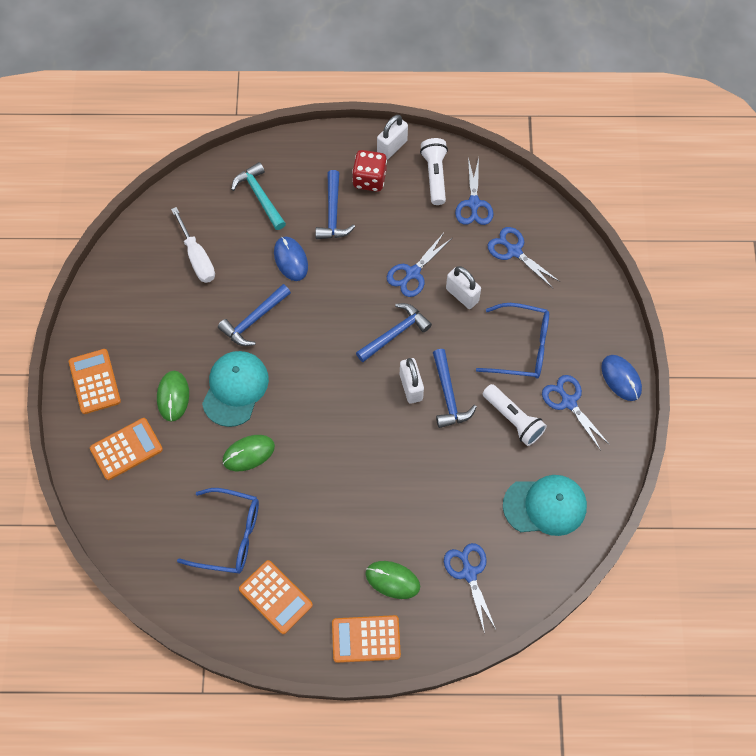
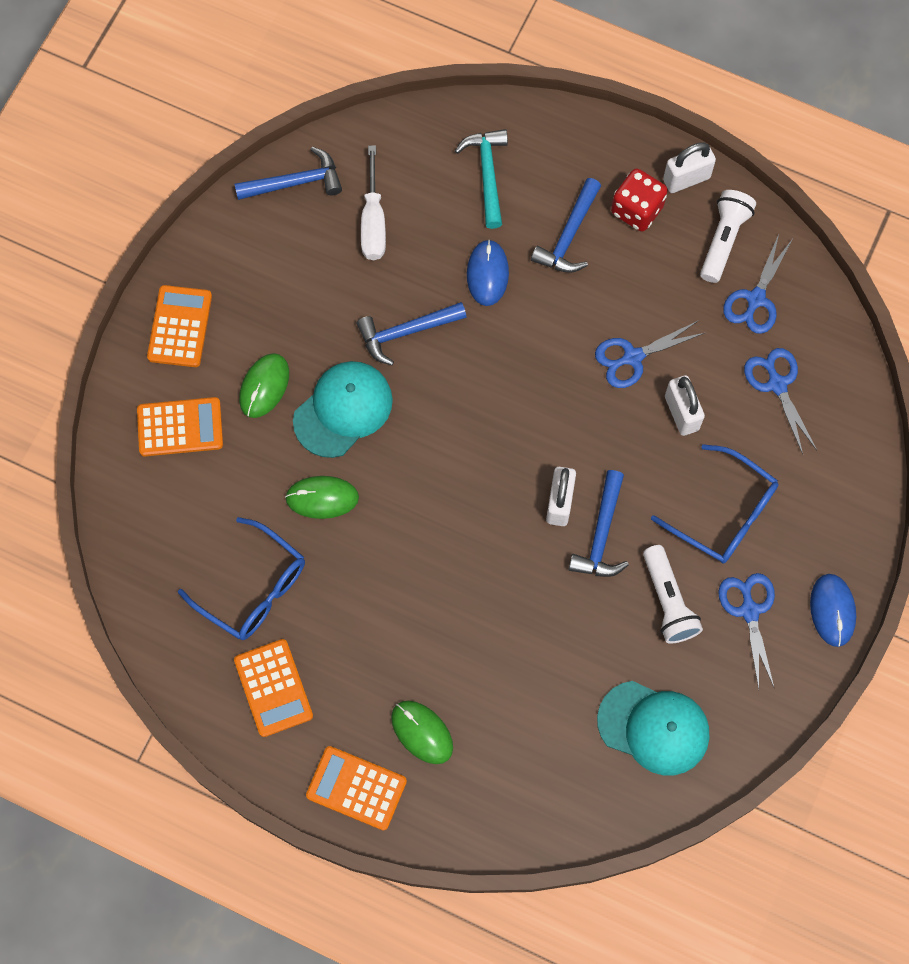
camera: 25 degrees right, 5 degrees up
blue hammer [356,303,432,362] -> blue hammer moved to [235,147,342,200]
blue scissors [444,543,496,634] -> none

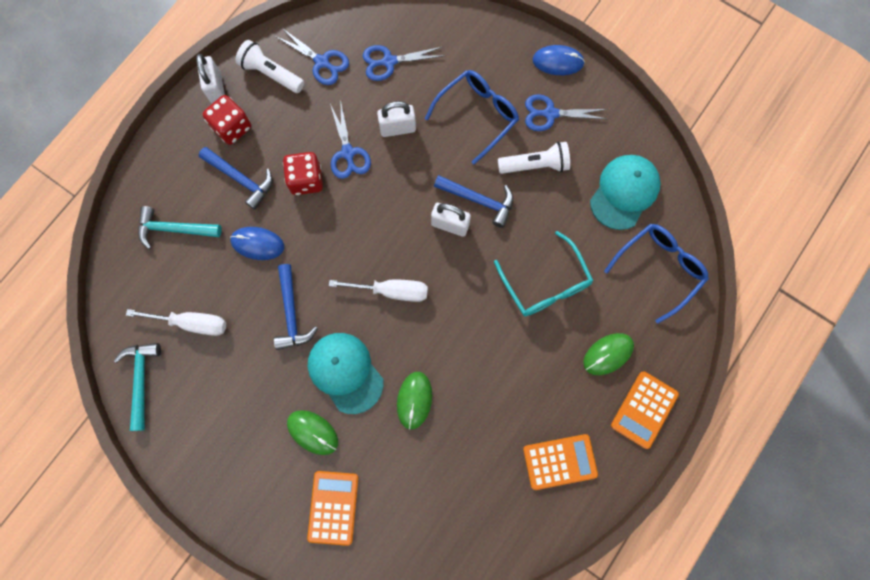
camera: 80 degrees left, 5 degrees up
orange calculator [147,285,212,367] -> none
blue glasses [178,517,305,640] -> blue glasses moved to [604,224,709,324]
blue hammer [235,147,342,200] -> turquoise hammer [114,343,161,431]
none -> red dice [283,152,323,195]
none -> white screwdriver [329,279,428,302]
none -> turquoise glasses [494,231,593,317]

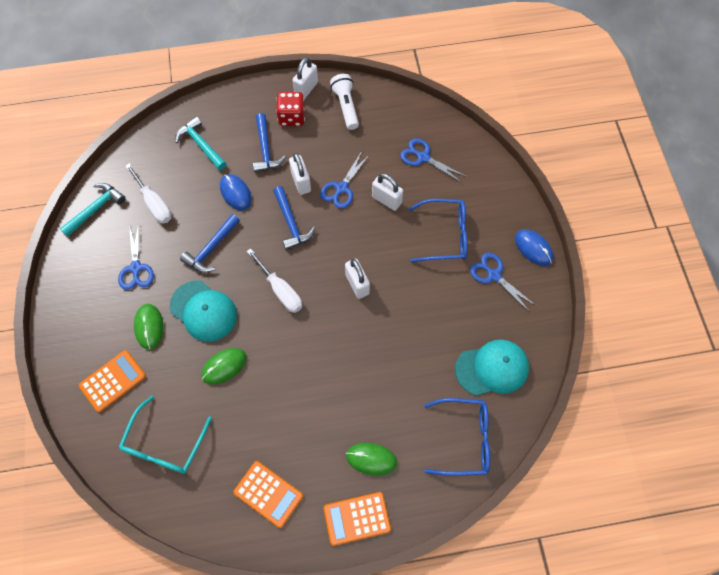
camera: 45 degrees right, 10 degrees down
blue scissors [275,28,349,85] -> blue scissors moved to [118,223,154,290]
red dice [283,152,323,195] -> white padlock [289,153,311,195]
turquoise cap [308,333,383,414] -> turquoise cap turned 120 degrees clockwise [170,281,237,342]
blue hammer [434,175,513,228] -> blue hammer moved to [273,186,315,250]
turquoise glasses [494,231,593,317] -> turquoise glasses moved to [119,396,212,474]
white flashlight [498,142,570,174] -> none

